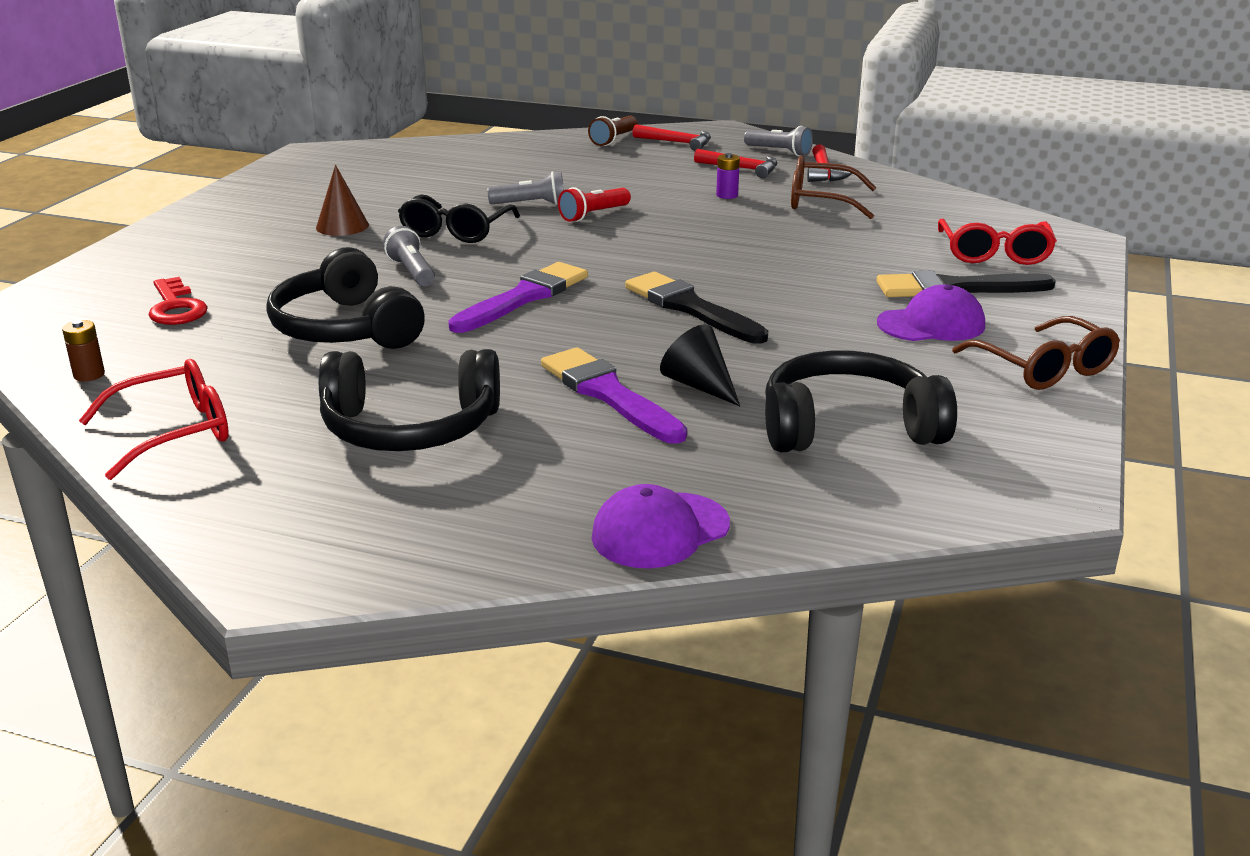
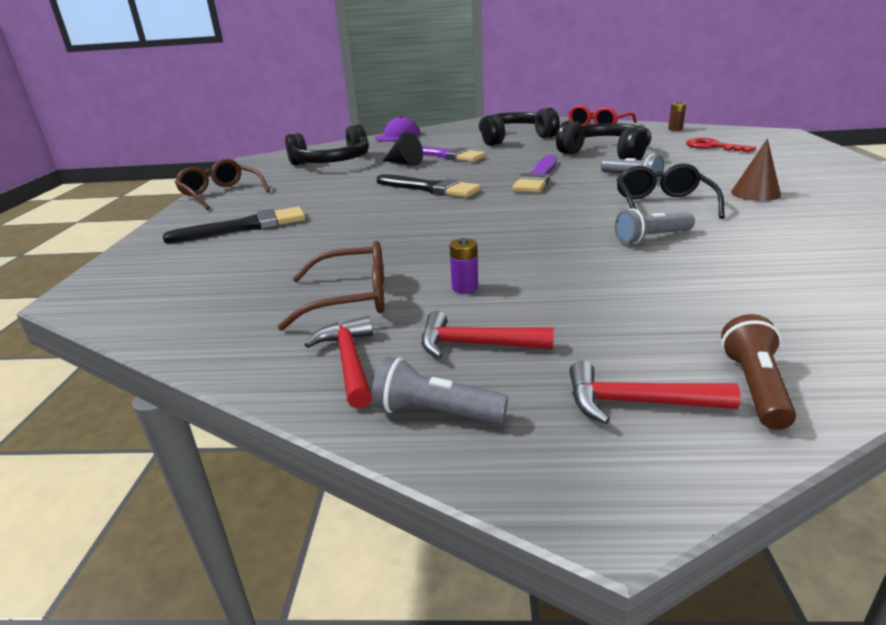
camera: 165 degrees right, 0 degrees up
red flashlight [558,187,631,222] -> none
purple cap [877,285,985,341] -> none
red glasses [938,219,1057,265] -> none

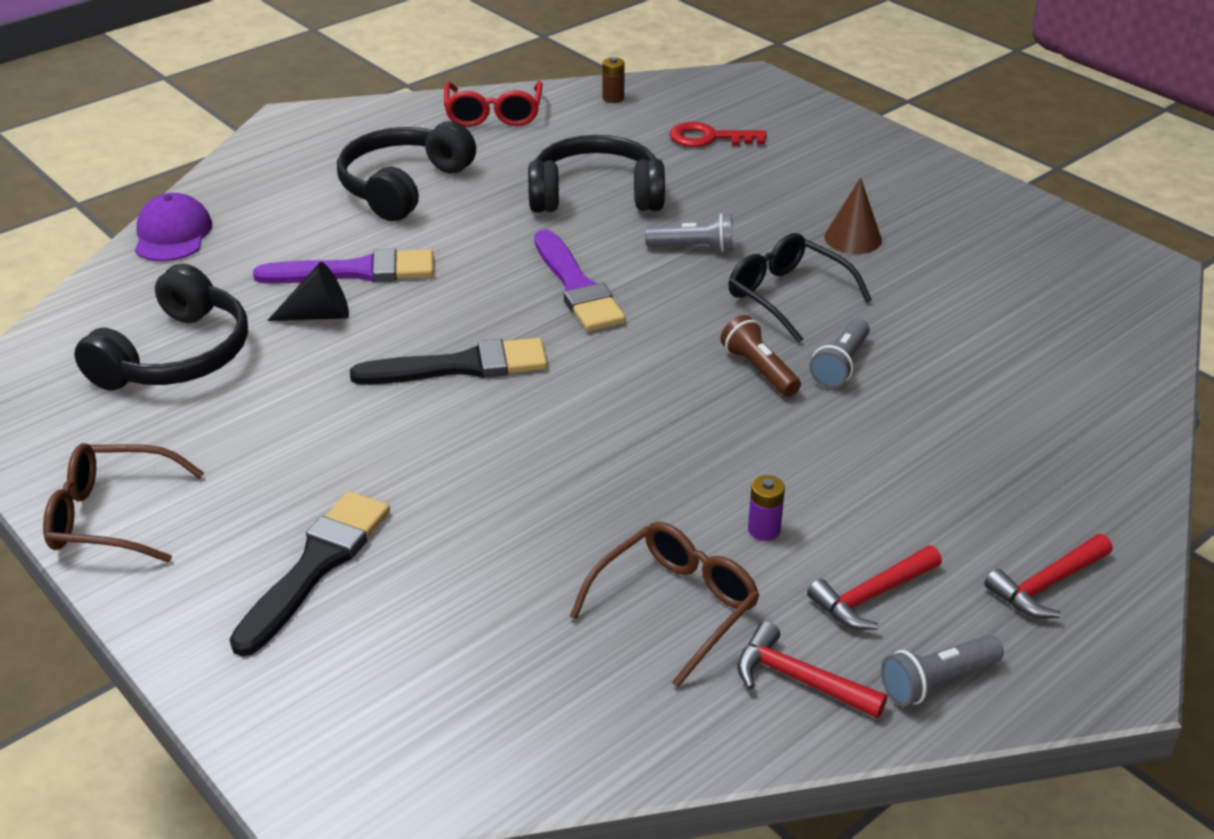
camera: 45 degrees left, 10 degrees up
brown flashlight [721,314,796,430] -> brown flashlight moved to [721,315,801,397]

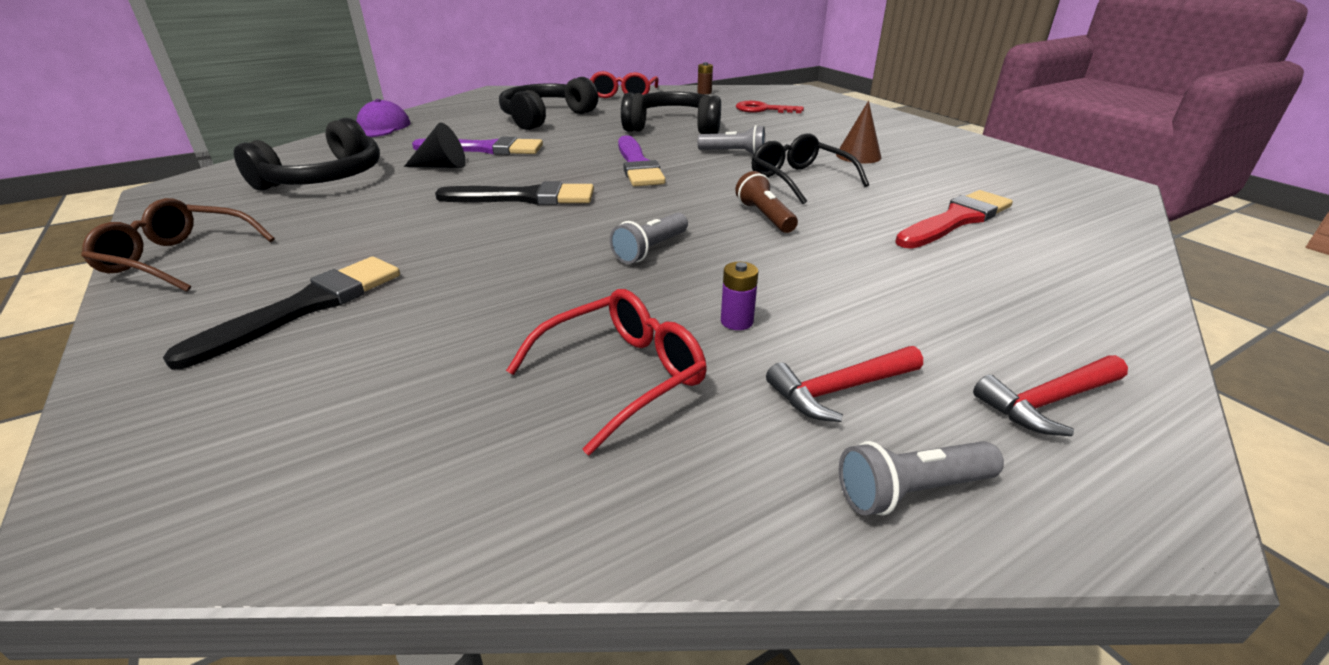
camera: 10 degrees right, 5 degrees down
brown glasses [569,522,760,687] -> red glasses [506,289,707,456]
red hammer [737,621,887,718] -> none
grey flashlight [809,318,870,388] -> grey flashlight moved to [610,213,688,264]
none -> red brush [895,190,1013,249]

